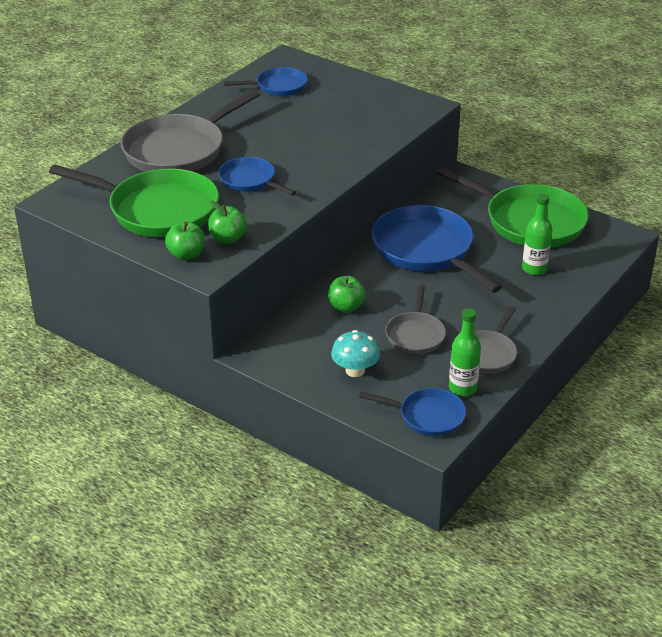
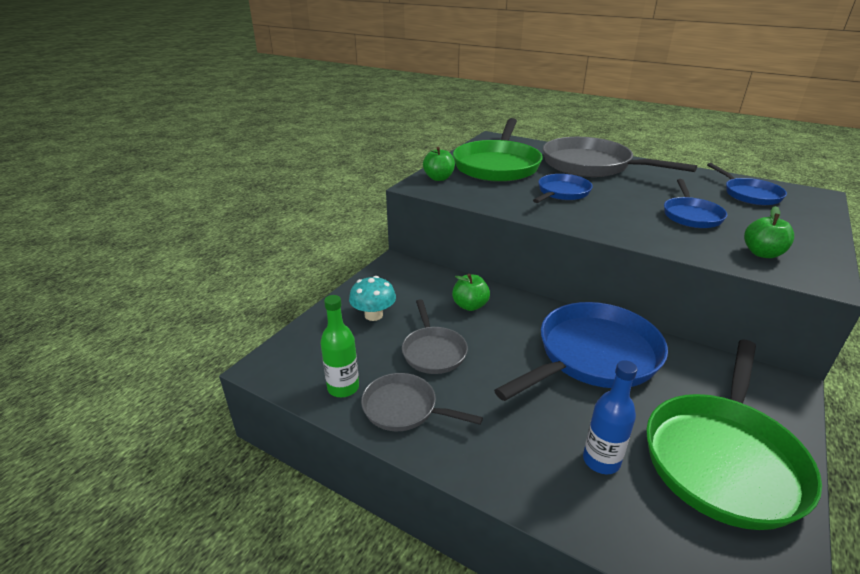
camera: 85 degrees right, 5 degrees down
green apple [208,201,247,244] -> green apple moved to [744,206,794,258]
blue pan [359,388,466,436] -> blue pan moved to [664,179,727,228]
grey pan [385,284,446,354] -> grey pan turned 105 degrees counterclockwise [402,299,468,374]
green bottle [522,194,552,275] -> blue bottle [583,360,637,474]

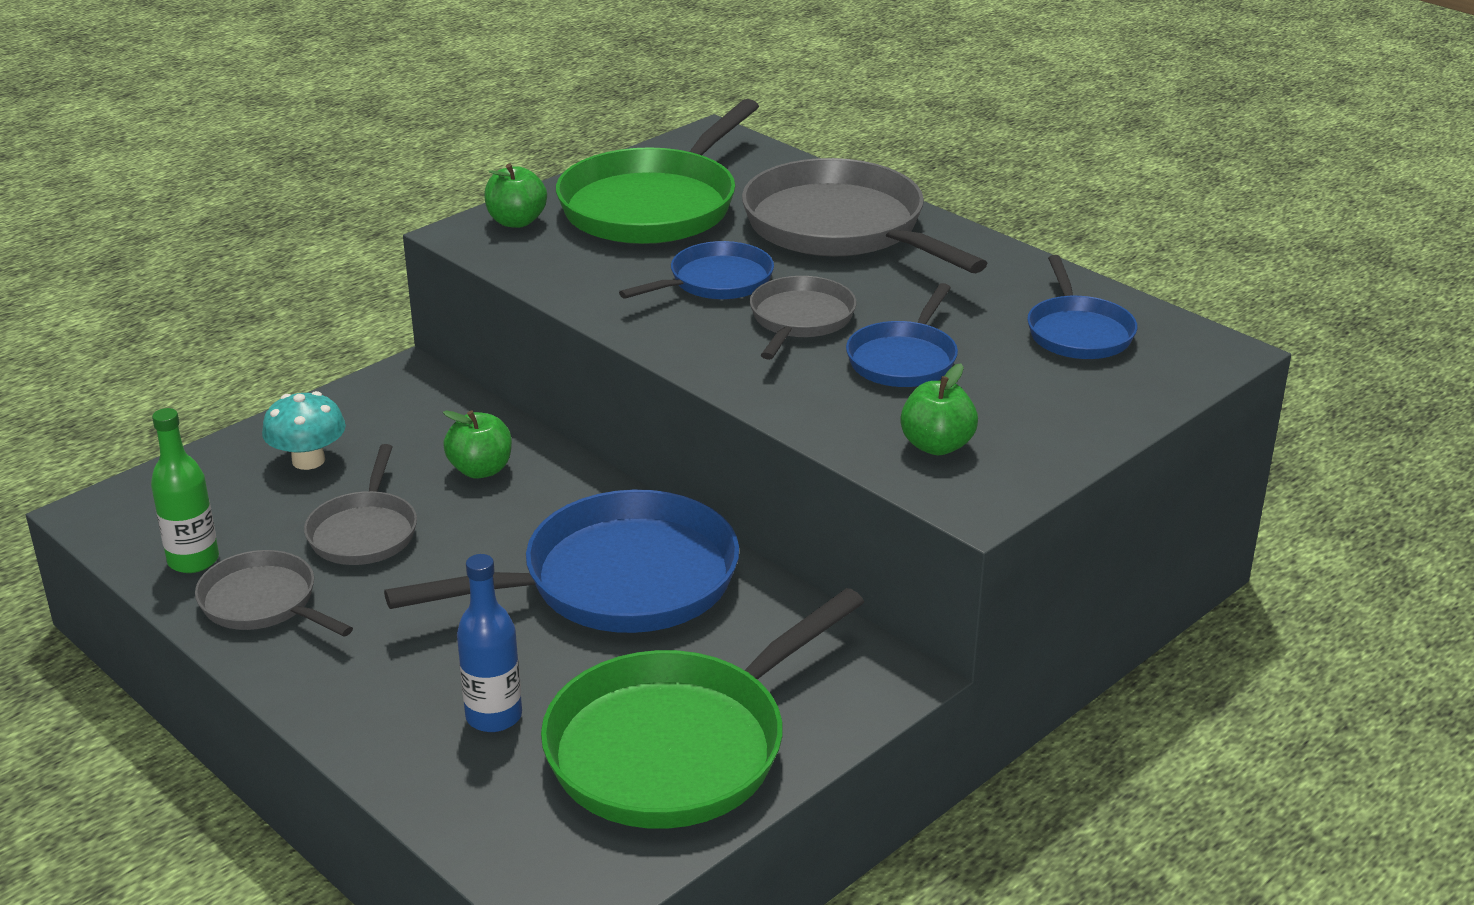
camera: 15 degrees right, 0 degrees up
none -> grey pan [750,276,856,360]

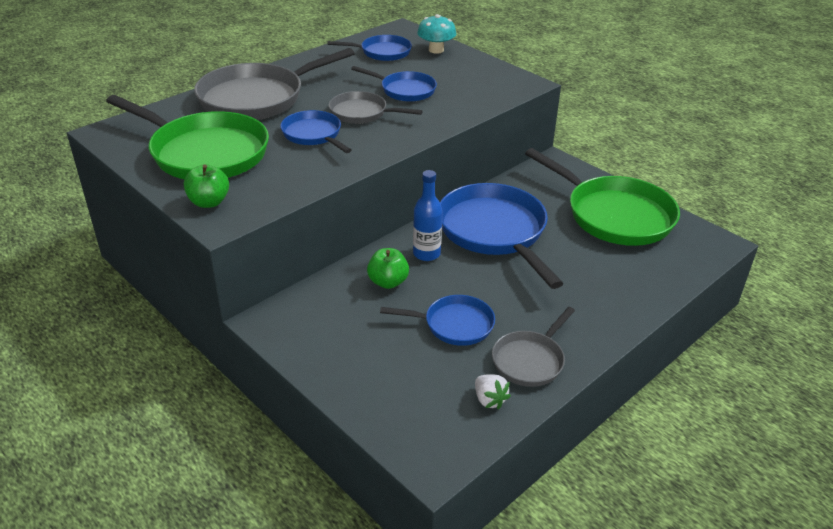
camera: 90 degrees left, 5 degrees up
green bottle [151,408,219,573] -> white strawberry [475,374,511,409]
turquoise mushroom [262,391,346,470] -> turquoise mushroom moved to [417,14,456,54]
grey pan [304,444,417,565] -> blue pan [380,295,495,346]
blue bottle [457,554,522,732] -> blue bottle moved to [413,170,443,261]
green apple [900,364,978,455] -> none

